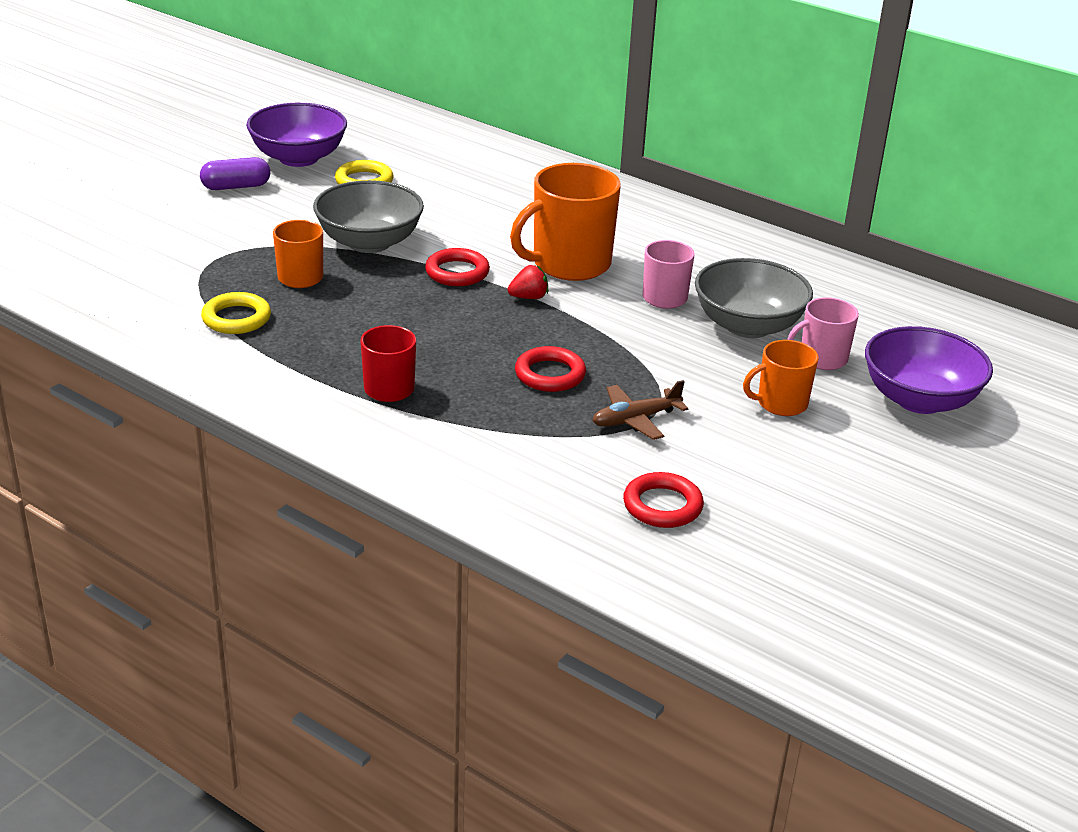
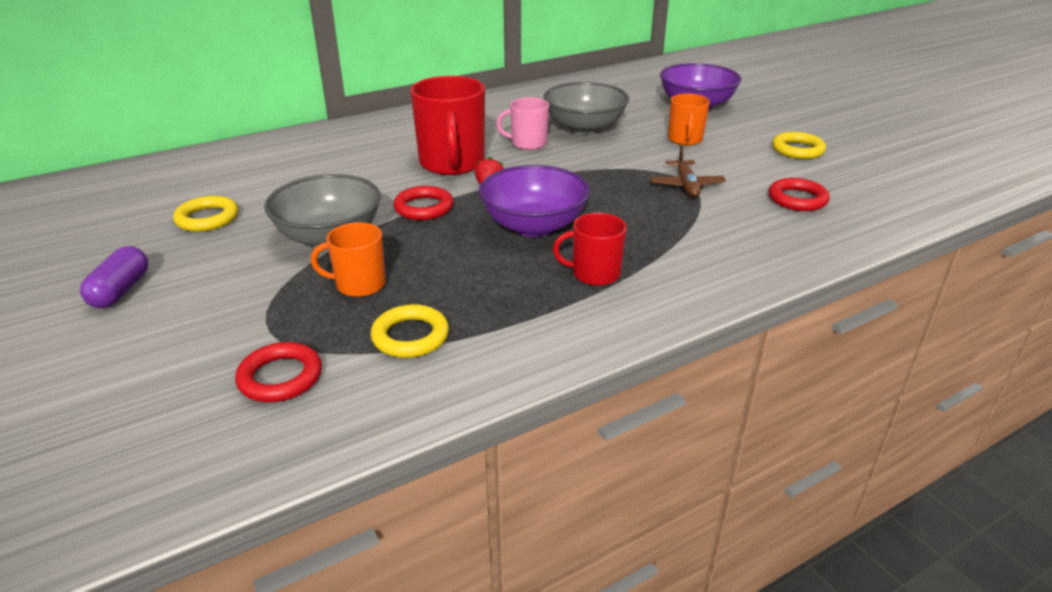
camera: 65 degrees left, 0 degrees up
purple bowl [246,103,347,167] -> purple bowl moved to [479,165,590,237]
orange mug [510,163,621,281] -> red mug [410,76,485,175]
red ring [515,346,586,392] -> red ring moved to [235,342,322,402]
pink mug [787,297,859,370] -> none
none -> yellow ring [772,132,826,159]

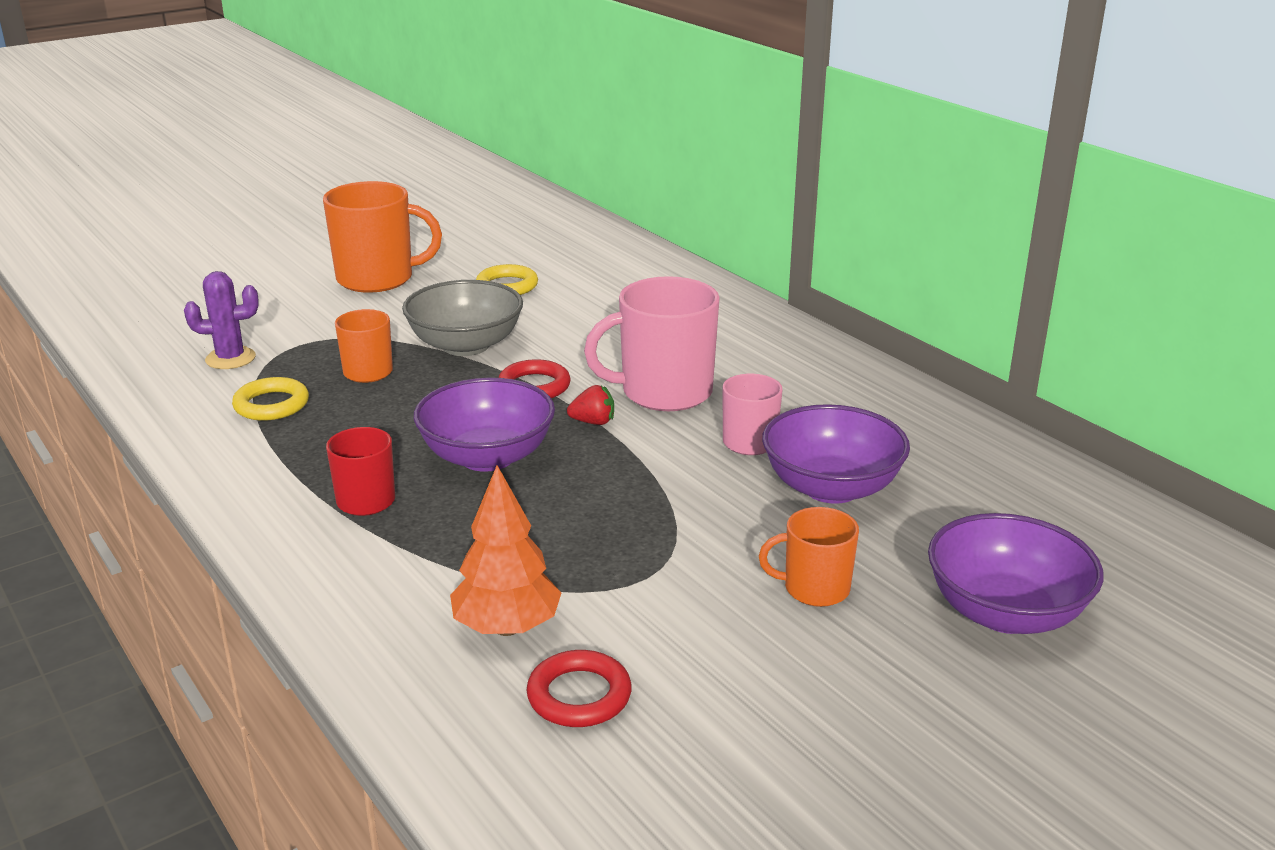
camera: 85 degrees right, 5 degrees down
purple capsule [80,246,148,308] -> orange mug [323,181,442,293]
red ring [235,342,322,402] -> purple cactus [184,271,259,369]
red mug [410,76,485,175] -> pink mug [584,276,720,411]
grey bowl [543,82,629,135] -> purple bowl [762,404,910,504]
brown plane [650,146,726,197] -> none
yellow ring [772,132,826,159] -> none
none -> orange tree [450,465,562,636]

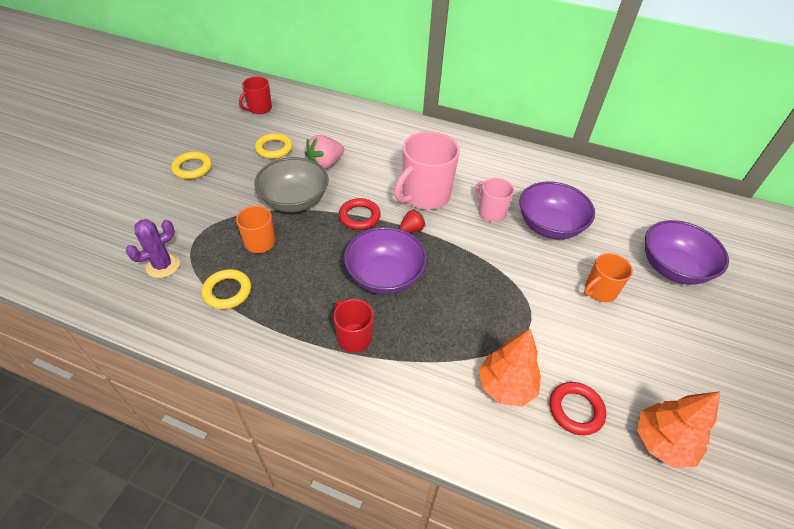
camera: 35 degrees left, 20 degrees up
orange mug [323,181,442,293] -> yellow ring [171,152,212,179]
none -> red mug [239,77,272,114]
none -> pink strawberry [305,135,344,170]
none -> orange tree [637,391,720,468]

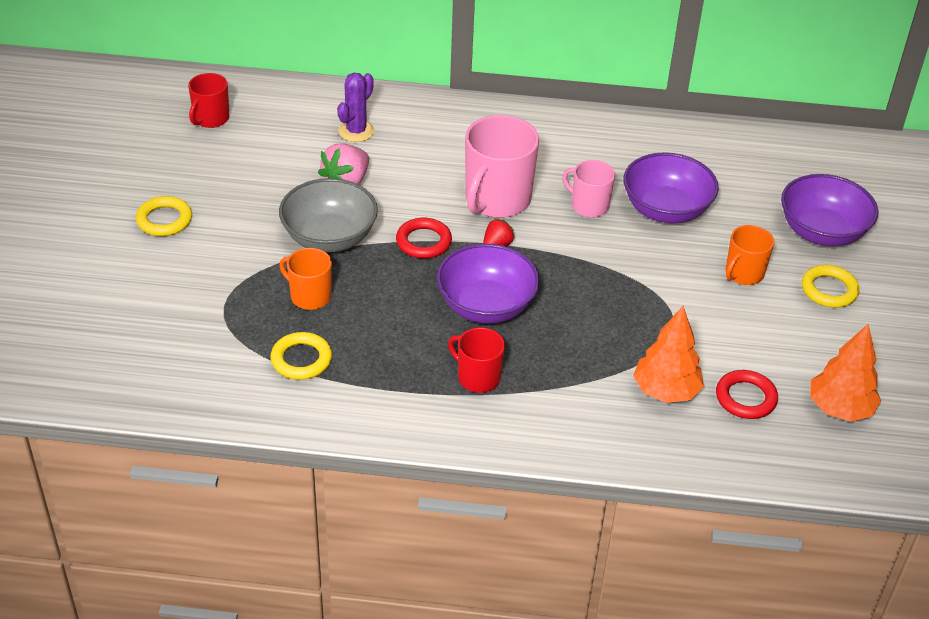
camera: 15 degrees left, 5 degrees down
purple cactus [126,219,180,278] -> purple cactus moved to [337,73,375,142]
yellow ring [255,133,292,159] -> yellow ring moved to [802,265,860,308]

